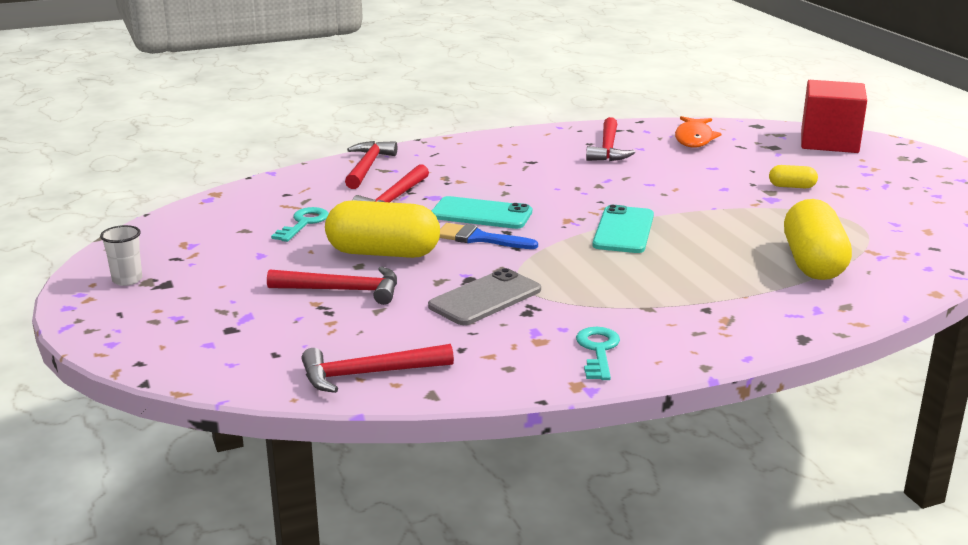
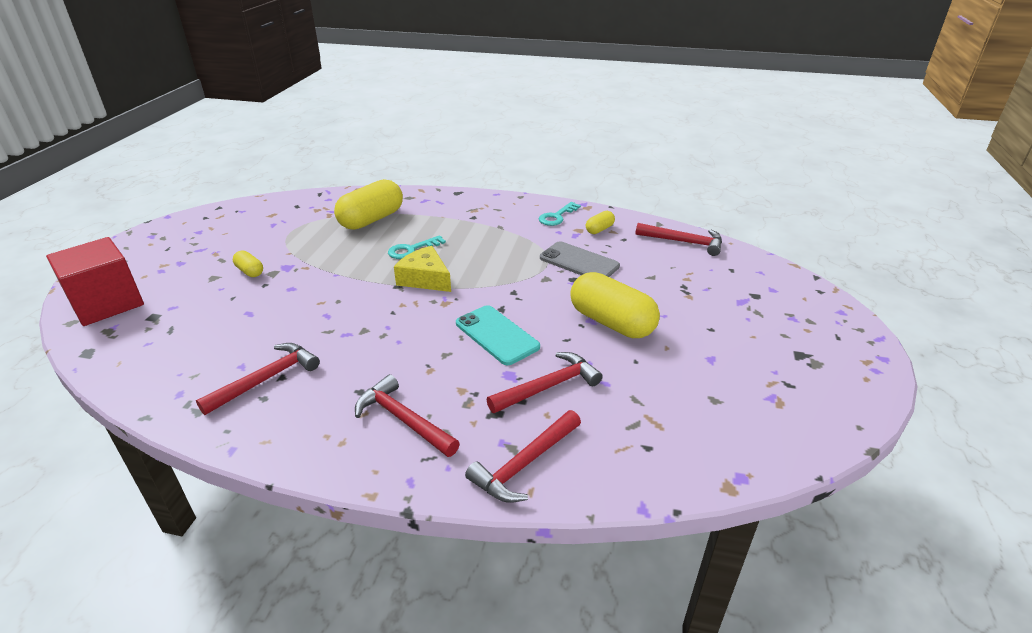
camera: 145 degrees left, 10 degrees up
white cup [100,225,142,286] -> none
red hammer [267,266,397,305] -> red hammer moved to [355,374,460,457]
turquoise key [271,207,329,242] -> turquoise key moved to [388,235,446,259]
grey phone [428,268,541,325] -> grey phone turned 45 degrees clockwise [540,241,620,277]
blue brush [439,223,538,249] -> none
turquoise phone [593,205,654,253] -> yellow cheese [394,246,451,292]
orange fish [675,116,722,148] -> none
none -> yellow capsule [586,211,615,234]

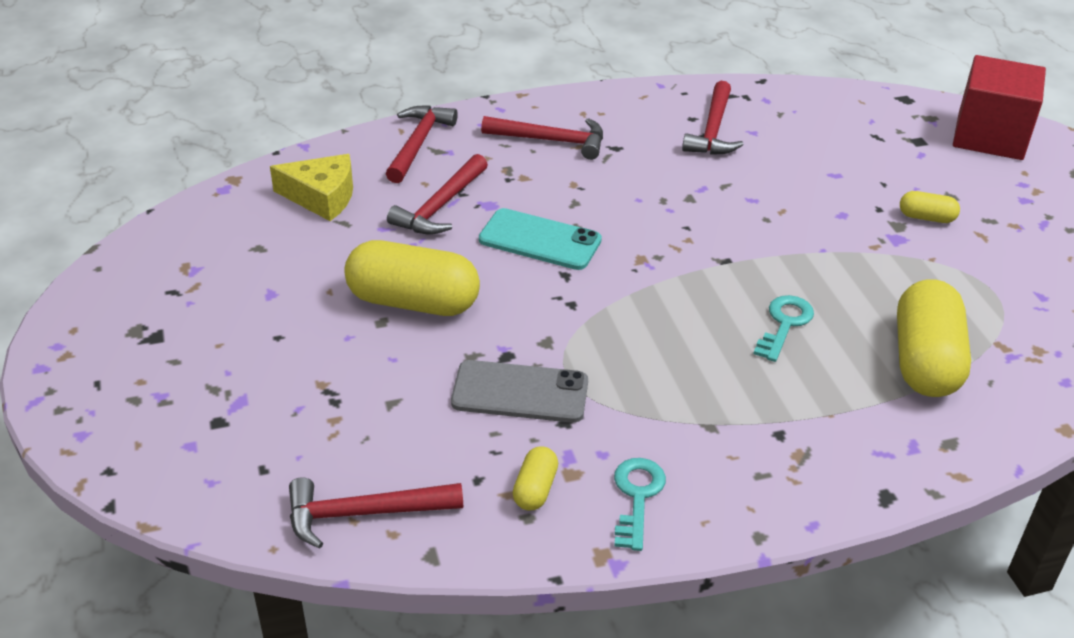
camera: 150 degrees right, 5 degrees up
yellow cheese [394,246,451,292] -> yellow cheese moved to [270,154,353,221]

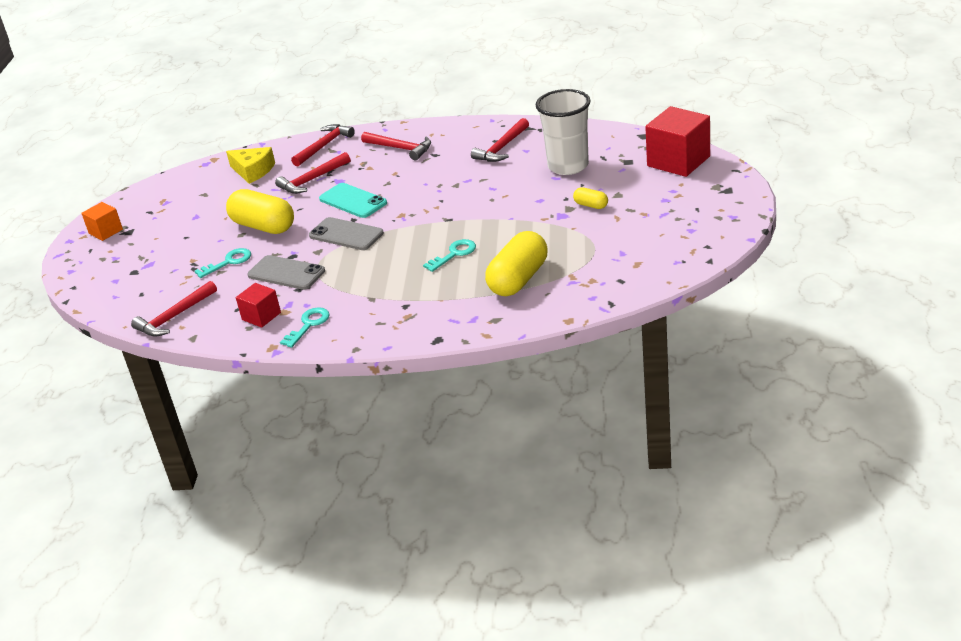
camera: 25 degrees right, 5 degrees down
red hammer [289,477,463,549] -> red hammer turned 60 degrees counterclockwise [131,281,217,337]
yellow capsule [513,446,558,511] -> red cube [236,283,281,328]
none -> orange cube [81,202,123,241]
none -> turquoise key [195,248,251,278]
none -> grey phone [309,217,384,250]
none -> white cup [536,89,591,175]

